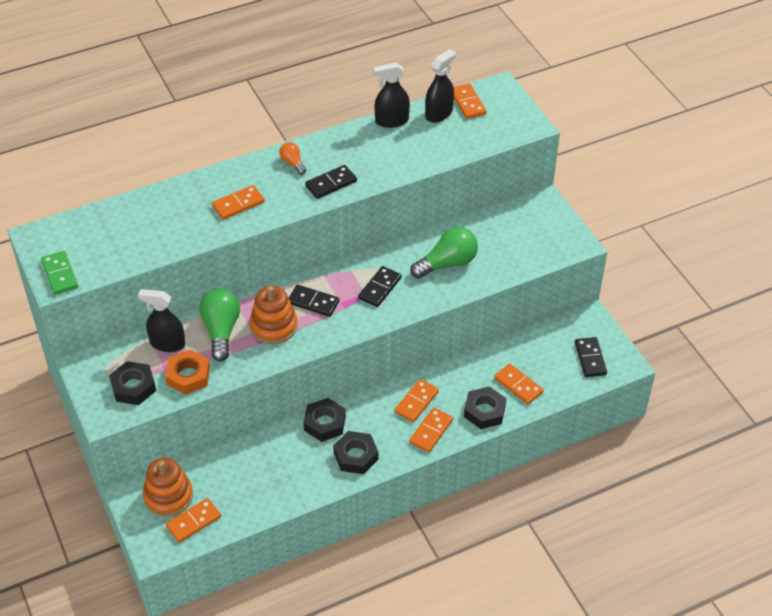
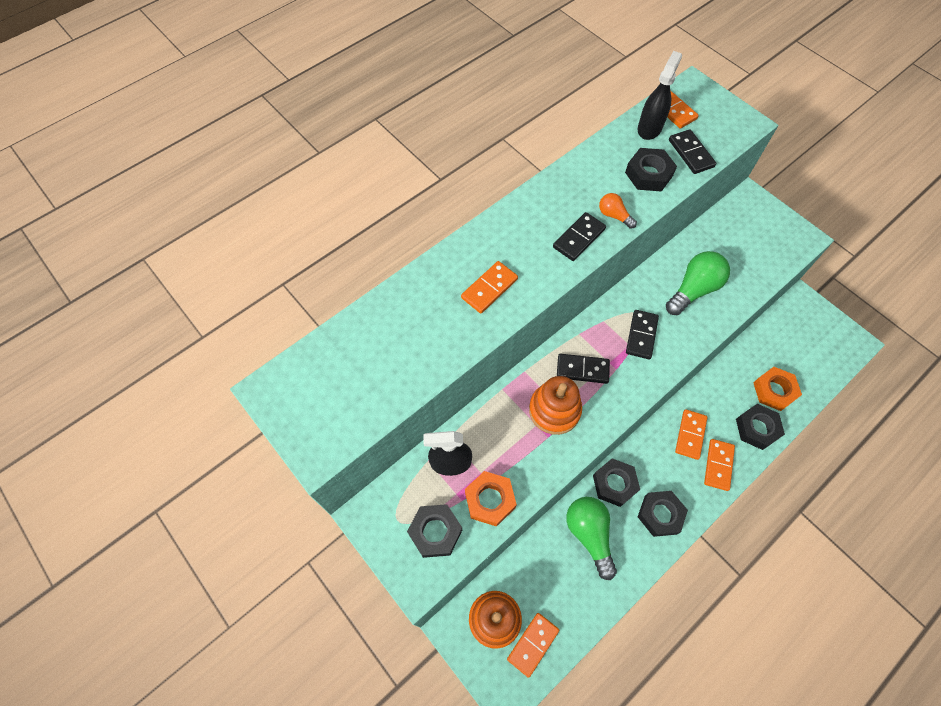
camera: 15 degrees left, 15 degrees up
green domino [41,251,78,295] -> none
green light bulb [199,289,240,362] -> green light bulb moved to [566,497,617,580]
orange light bulb [279,142,306,175] -> orange light bulb moved to [599,193,637,229]
black spray bottle [374,63,410,128] -> none
orange domino [494,364,544,404] -> orange nut [754,367,802,411]
black domino [575,337,607,377] -> black domino moved to [669,129,716,174]
none -> black nut [625,148,677,192]

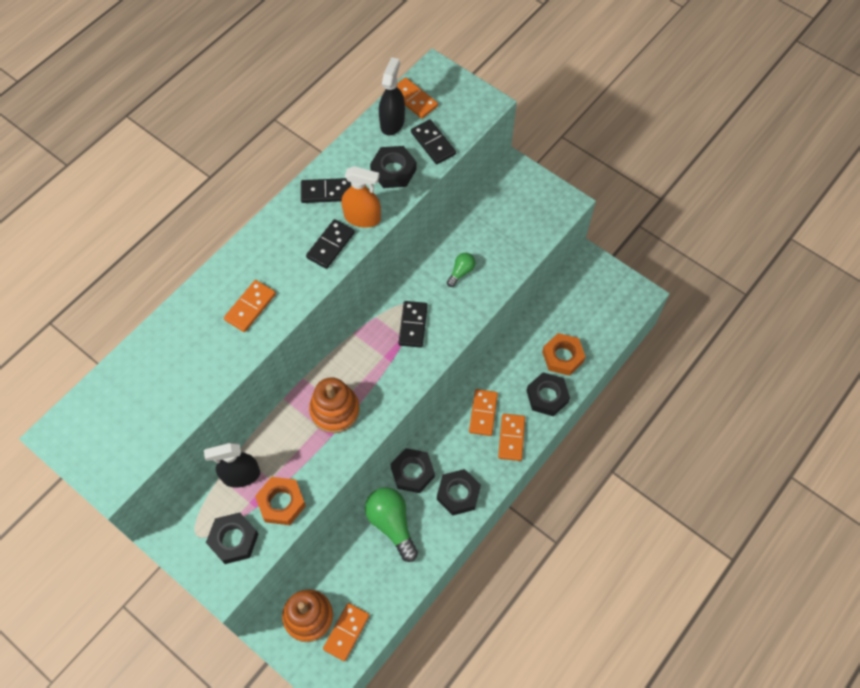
camera: 10 degrees left, 0 degrees up
black domino [557,354,610,384] -> black domino moved to [301,178,351,203]
orange light bulb [599,193,637,229] -> orange spray bottle [342,166,381,228]
green light bulb [666,251,730,315] -> green light bulb [447,253,475,287], size x0.52

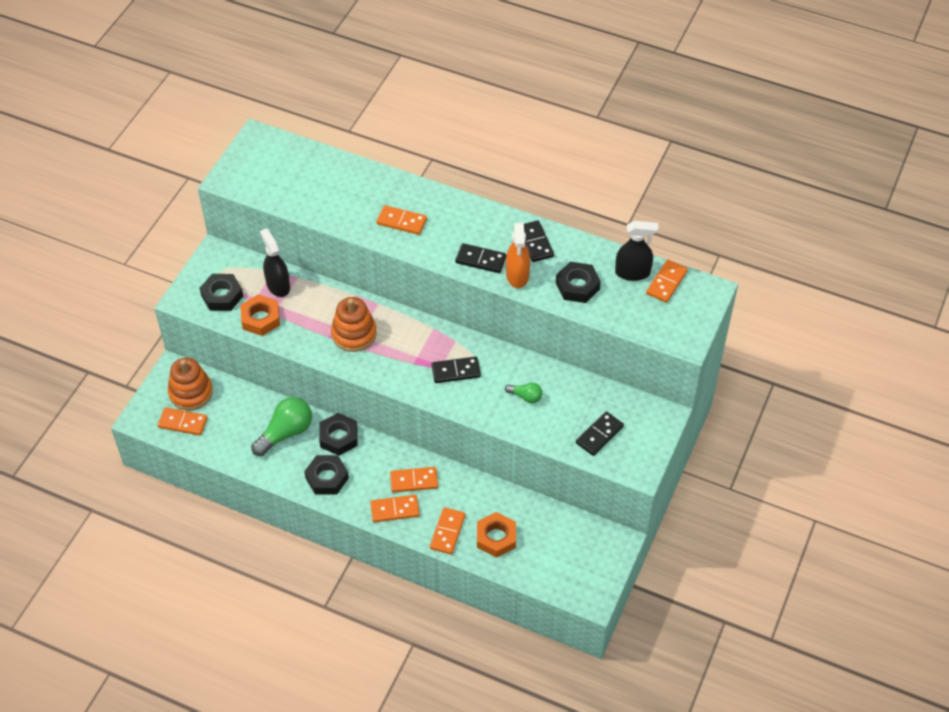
camera: 75 degrees right, 10 degrees down
black domino [411,120,456,164] -> black domino moved to [576,411,624,456]
black nut [527,372,570,416] -> orange domino [430,507,465,554]

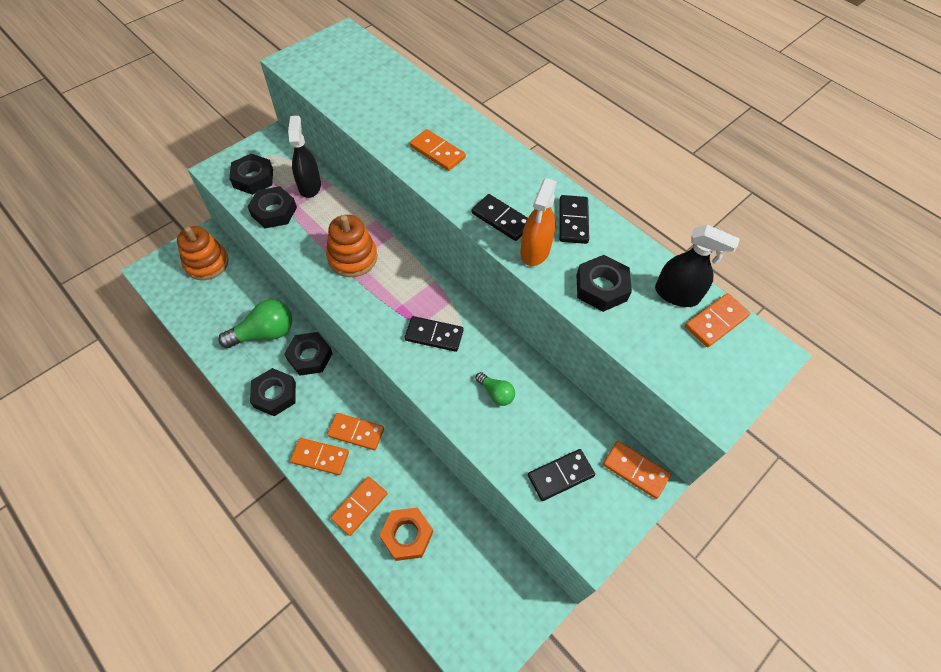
camera: 20 degrees right, 5 degrees up
orange domino [158,407,208,436] -> orange domino moved to [603,441,671,499]
orange nut [240,294,280,336] -> black nut [247,186,297,228]

